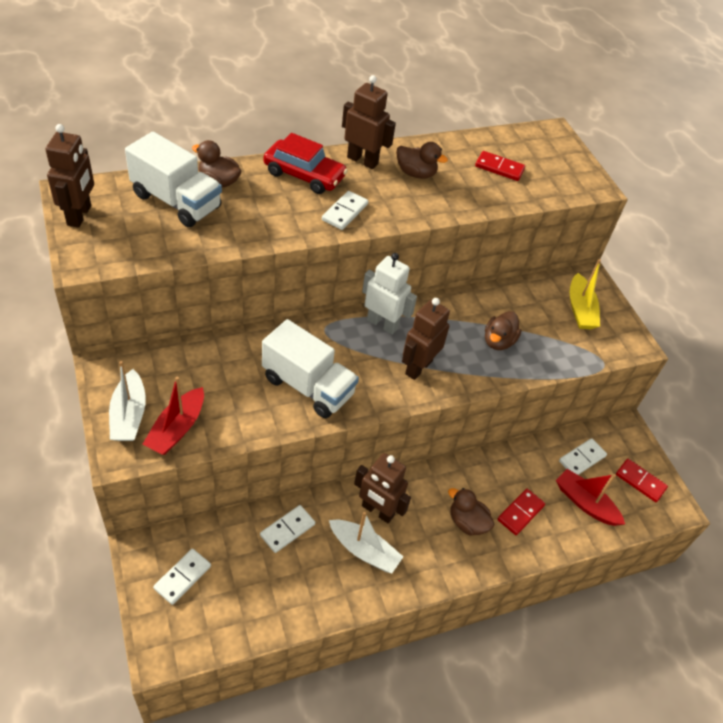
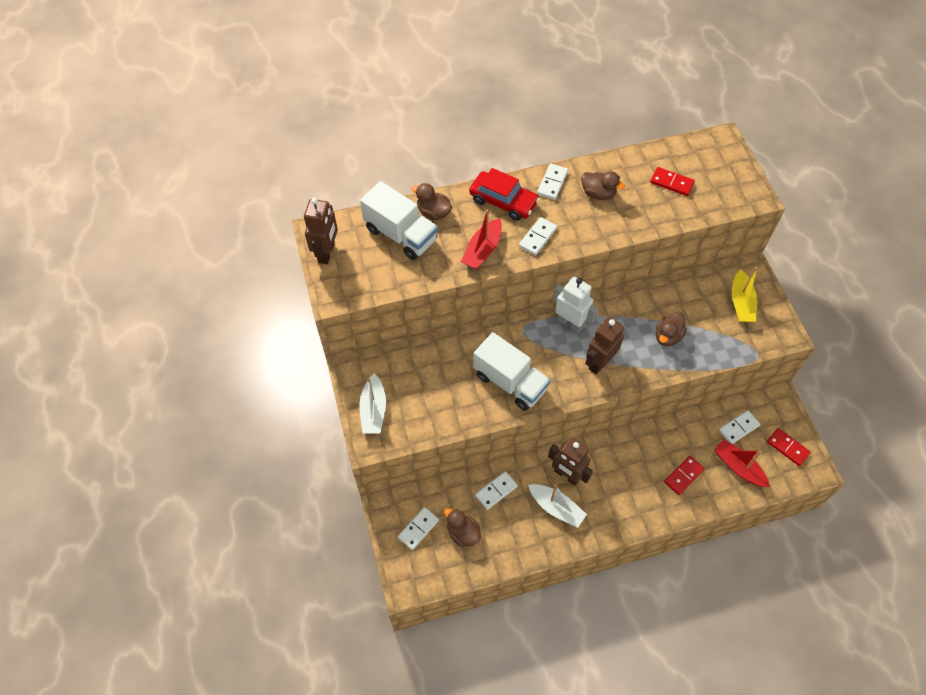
camera: 10 degrees right, 10 degrees up
red boat [142,377,204,455] -> red boat moved to [461,209,502,269]
brown robot [342,75,396,169] -> white domino [537,164,568,200]
brown duck [448,488,495,536] -> brown duck moved to [444,508,481,547]

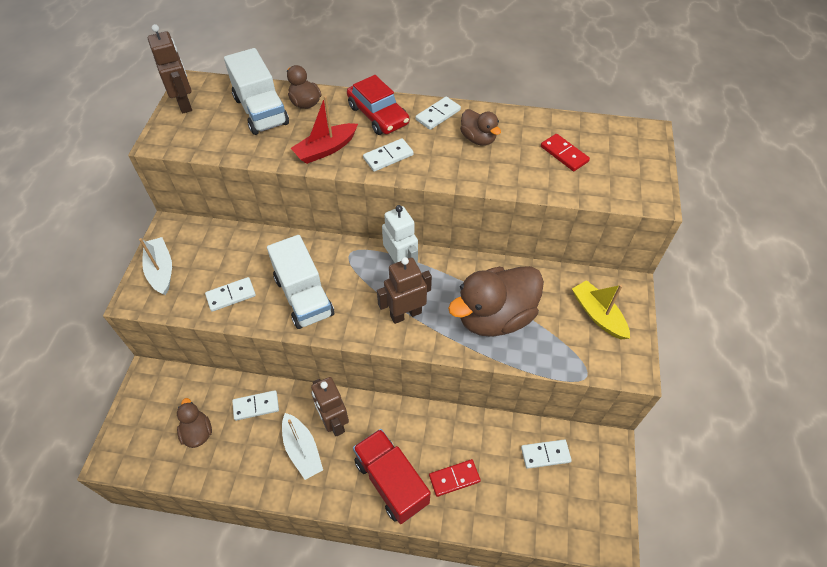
camera: 25 degrees right, 5 degrees down
brown robot [304,198,338,264] -> brown robot turned 60 degrees counterclockwise [148,24,192,113]
white boat [360,373,386,434] -> white boat turned 135 degrees clockwise [139,237,172,295]
white domino [398,507,439,550] -> white domino moved to [205,277,256,312]
brown duck [656,312,687,346] -> brown duck [448,266,544,337], size x2.02
red boat [714,439,770,487] -> none
yellow boat [732,267,757,322] -> yellow boat turned 120 degrees clockwise [572,280,630,339]
red domino [767,428,811,466] -> none
none -> red truck [353,429,431,524]

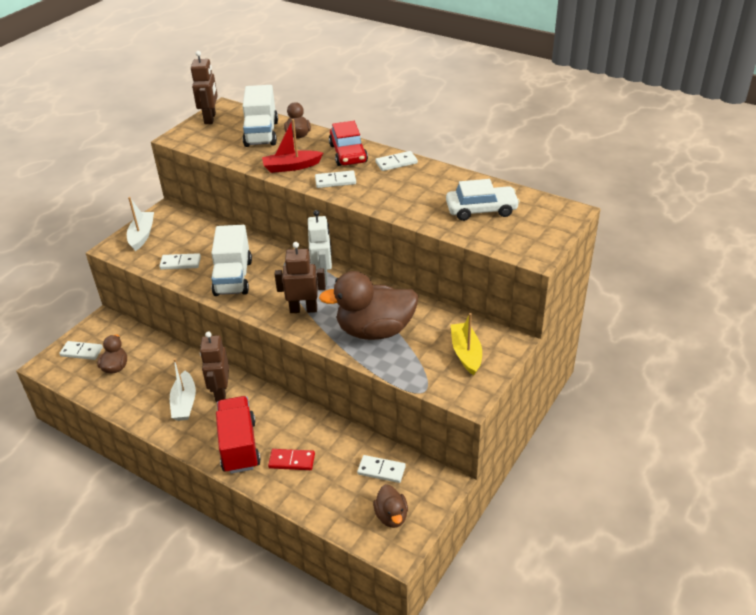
camera: 25 degrees right, 15 degrees down
white domino [232,390,279,421] -> white domino moved to [59,341,103,360]
brown duck [460,109,501,146] -> brown duck moved to [373,484,408,528]
red domino [541,134,590,171] -> white car [446,179,520,221]

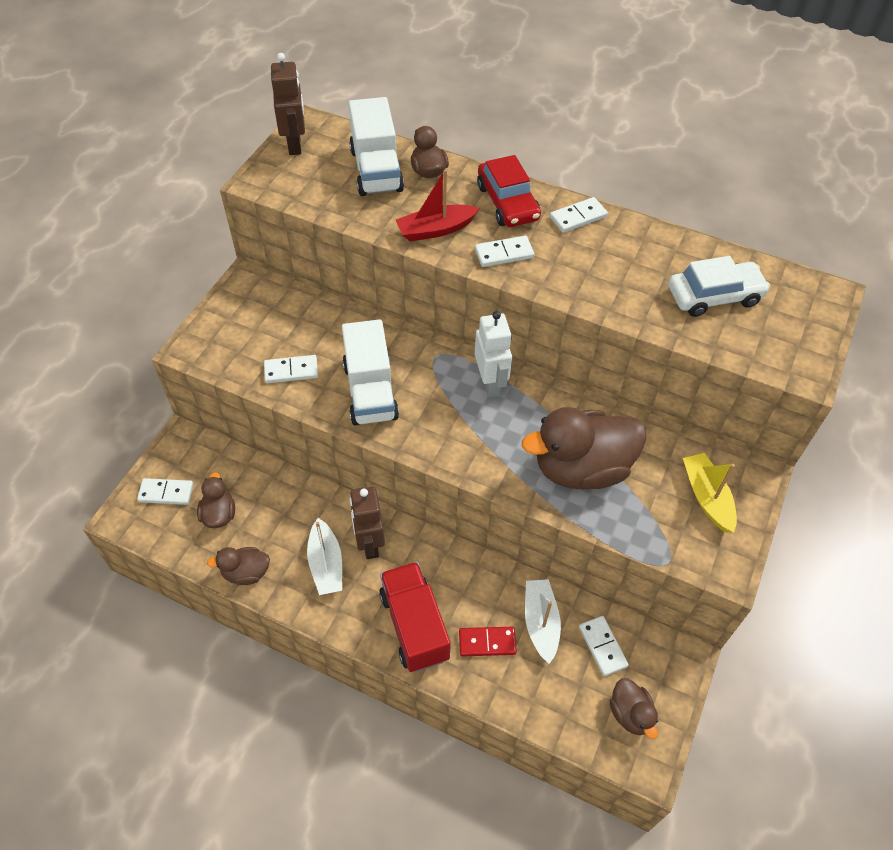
camera: 10 degrees left, 15 degrees up
white boat [127,197,154,251] -> white boat moved to [525,579,561,664]
brown robot [275,242,326,313] -> none
white domino [357,455,406,483] -> white domino turned 60 degrees clockwise [579,616,629,676]
none -> brown duck [207,547,270,585]

